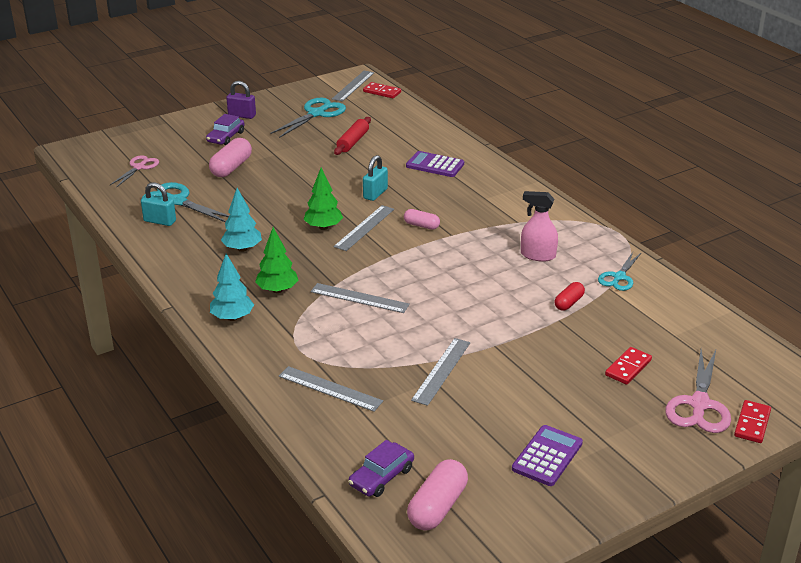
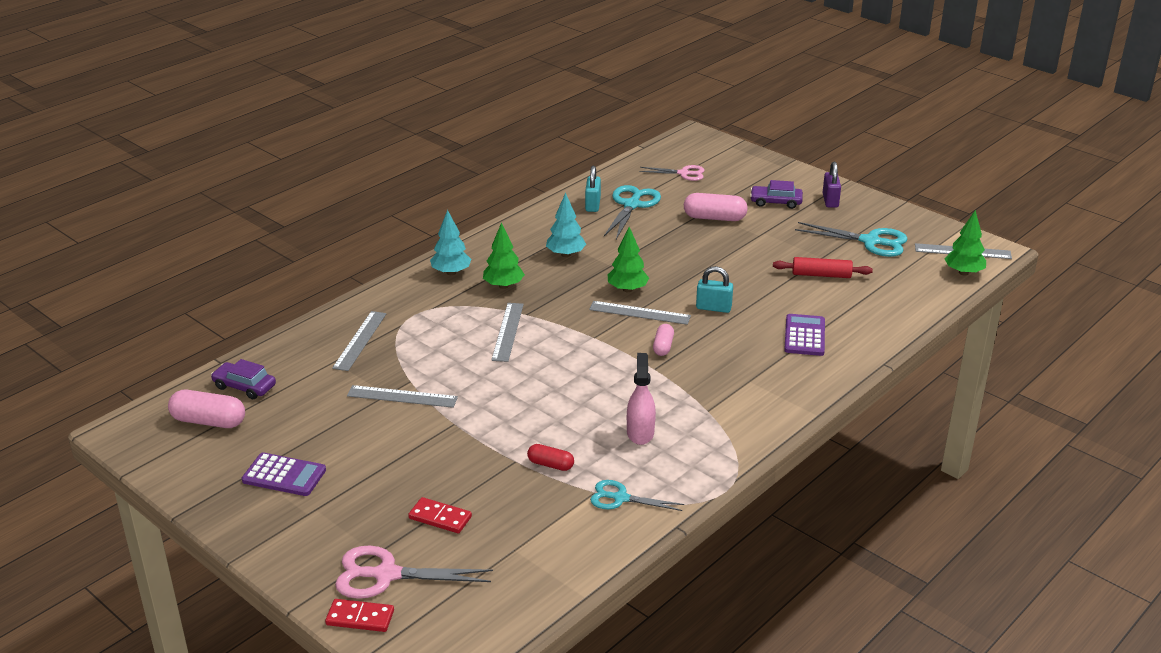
camera: 75 degrees right, 0 degrees up
red domino [363,82,401,98] -> green tree [944,210,986,275]

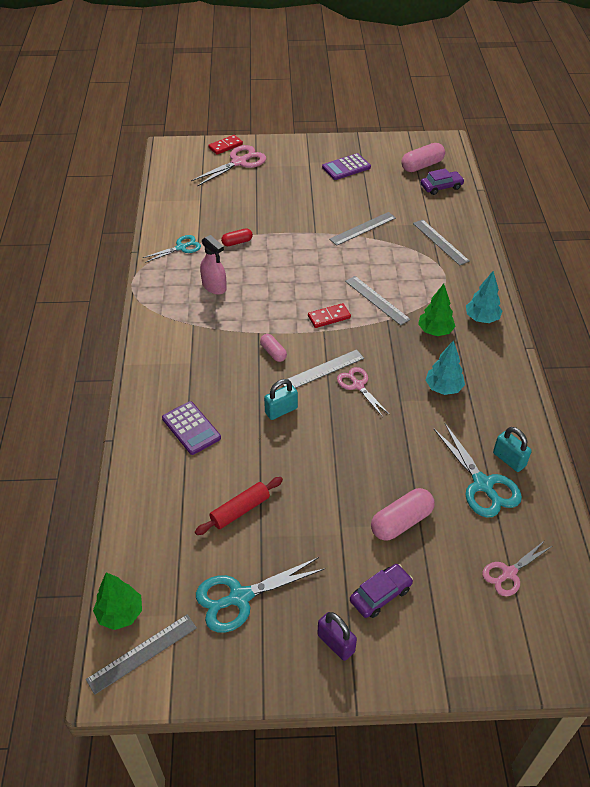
camera: 135 degrees right, 15 degrees up
red domino [408,497,472,533] -> red domino moved to [308,303,351,328]
green tree [608,227,649,292] -> pink scissors [337,367,390,417]

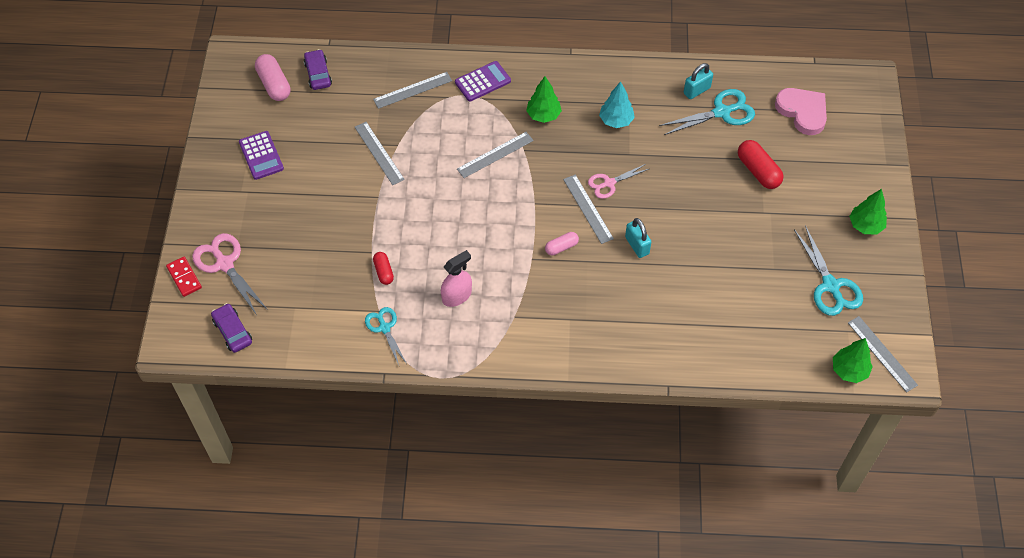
camera: 85 degrees left, 10 degrees up
purple calculator [162,401,221,455] -> purple calculator moved to [455,61,511,102]
red rolling pin [195,477,283,535] -> none
red domino [308,303,351,328] -> none
purple padlock [317,612,357,661] -> green tree [849,189,887,234]
purple car [350,564,413,618] -> purple car moved to [211,303,252,353]
pink capsule [371,488,435,541] -> red capsule [738,140,784,189]
turquoise tree [466,271,502,323] -> none
pink scissors [482,540,552,597] -> pink heart [775,88,827,135]

